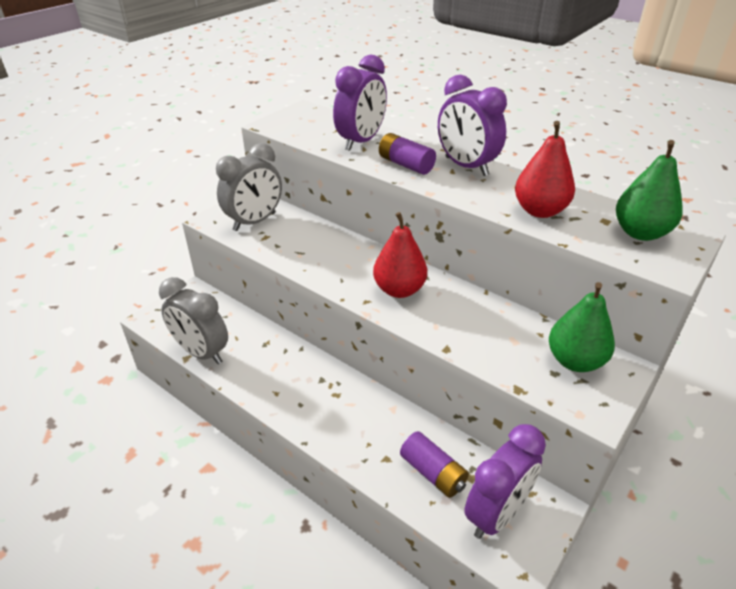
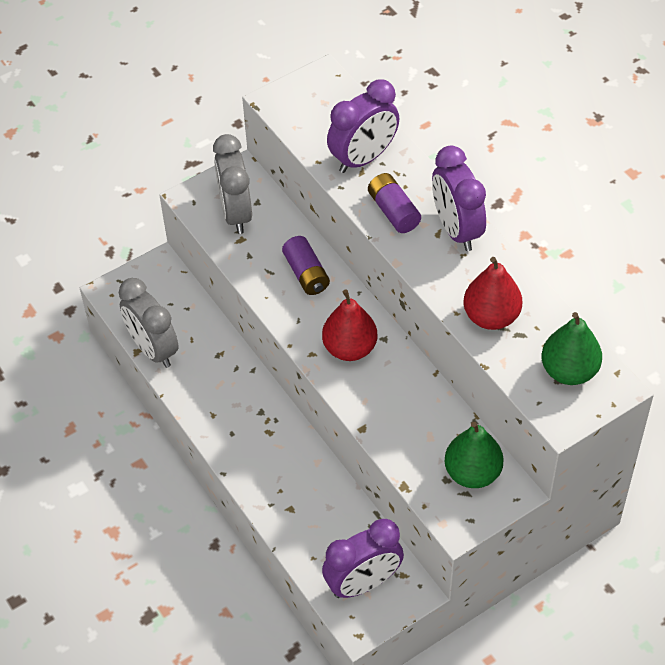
camera: 20 degrees right, 15 degrees up
grey clock [216,143,282,231] -> grey clock turned 105 degrees clockwise [213,134,252,234]
purple battery [400,431,469,498] -> purple battery moved to [282,236,330,295]

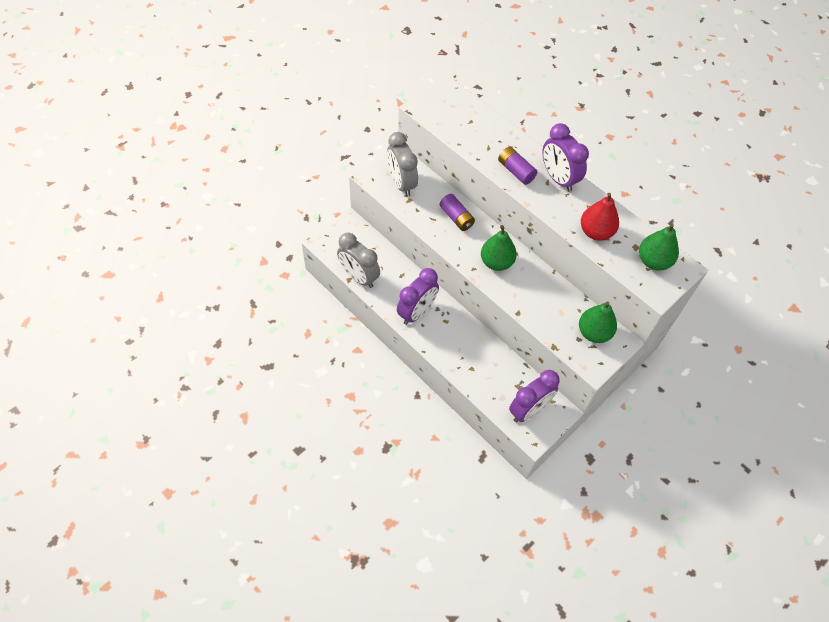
camera: 15 degrees left, 5 degrees up
red pear [322,289,377,361] -> green pear [481,225,517,271]
purple clock [327,79,399,173] -> purple clock moved to [397,268,439,325]

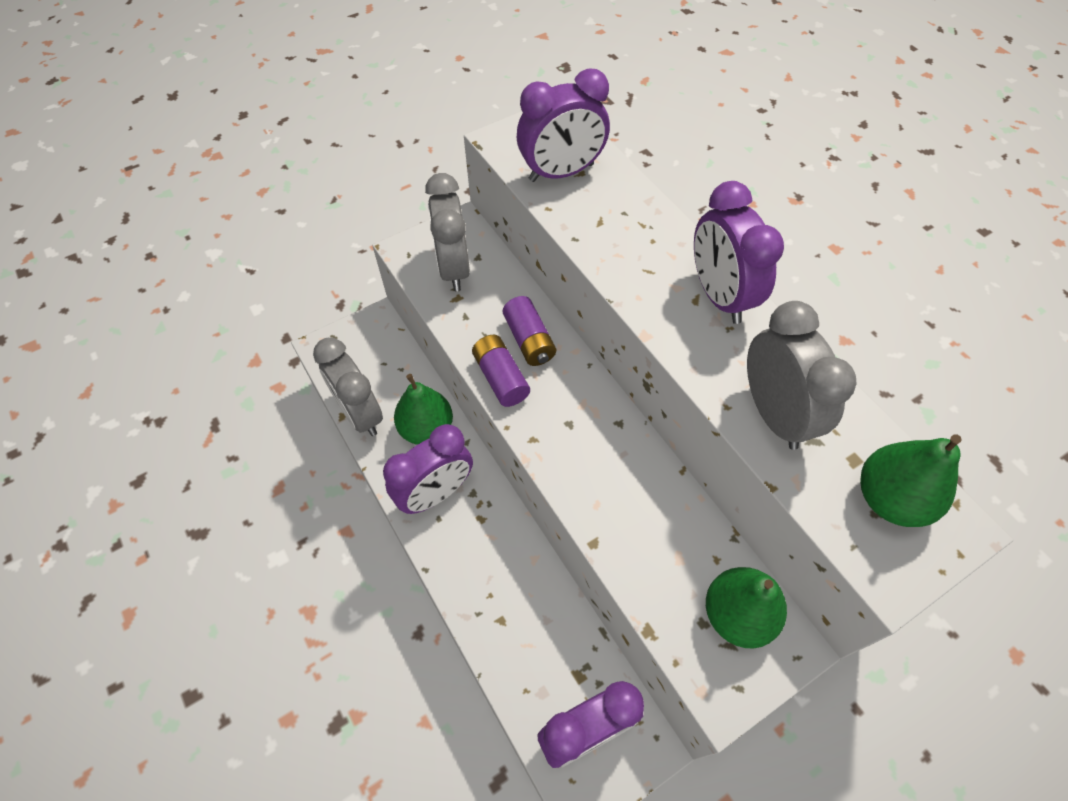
camera: 15 degrees right, 0 degrees up
green pear [481,225,517,271] -> green pear moved to [394,374,453,445]
purple battery [498,147,537,185] -> purple battery moved to [472,335,530,407]
red pear [581,193,619,241] -> grey clock [747,301,856,450]
none -> purple clock [517,69,610,182]

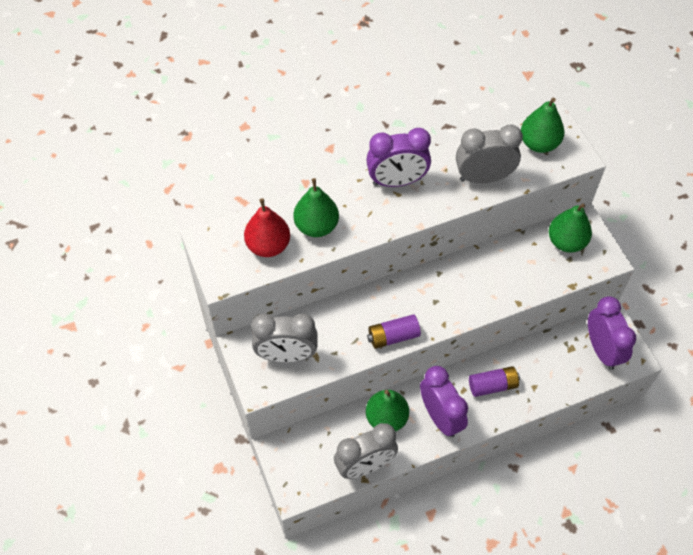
camera: 80 degrees left, 0 degrees up
purple battery [503,296,556,366] -> purple battery moved to [469,366,520,397]
purple clock [517,69,610,182] -> red pear [244,198,290,257]
none -> green pear [294,178,339,237]

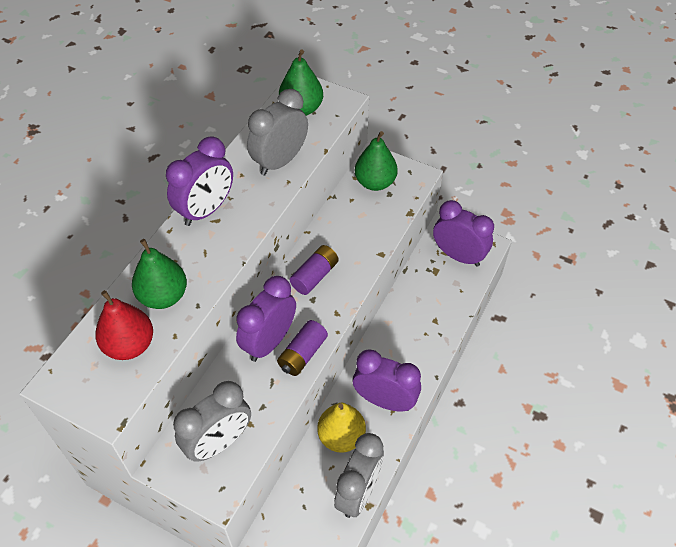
camera: 40 degrees left, 5 degrees down
green pear [366,390,409,432] -> yellow pear [317,403,366,453]
purple battery [469,366,520,397] -> purple battery moved to [290,245,339,295]
none -> purple clock [236,276,296,362]

